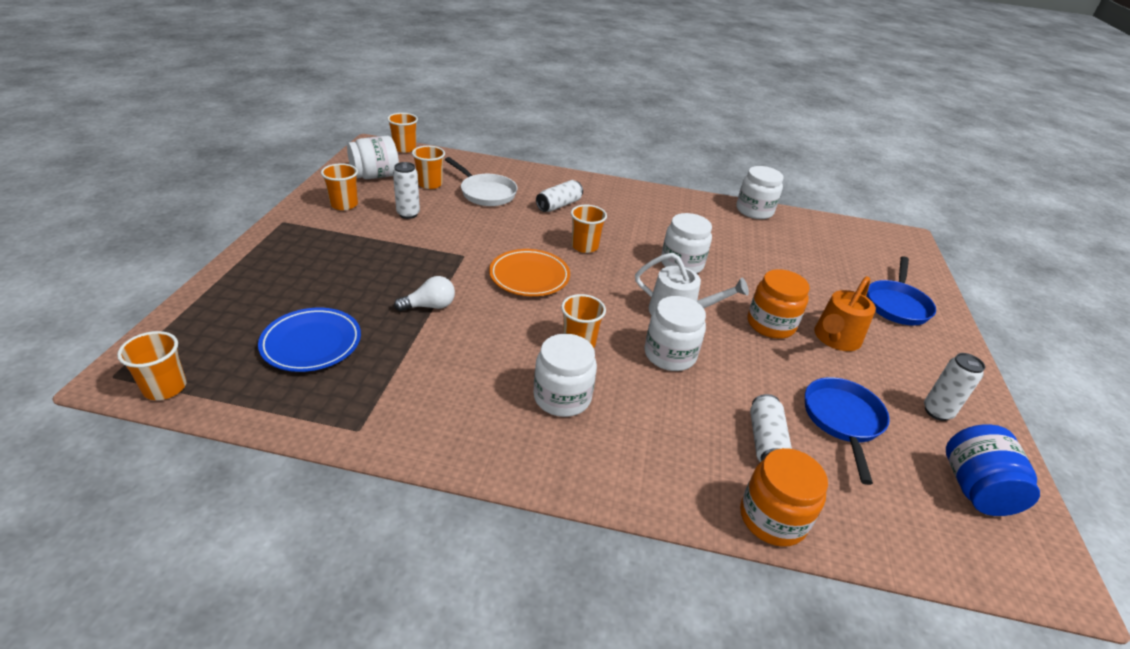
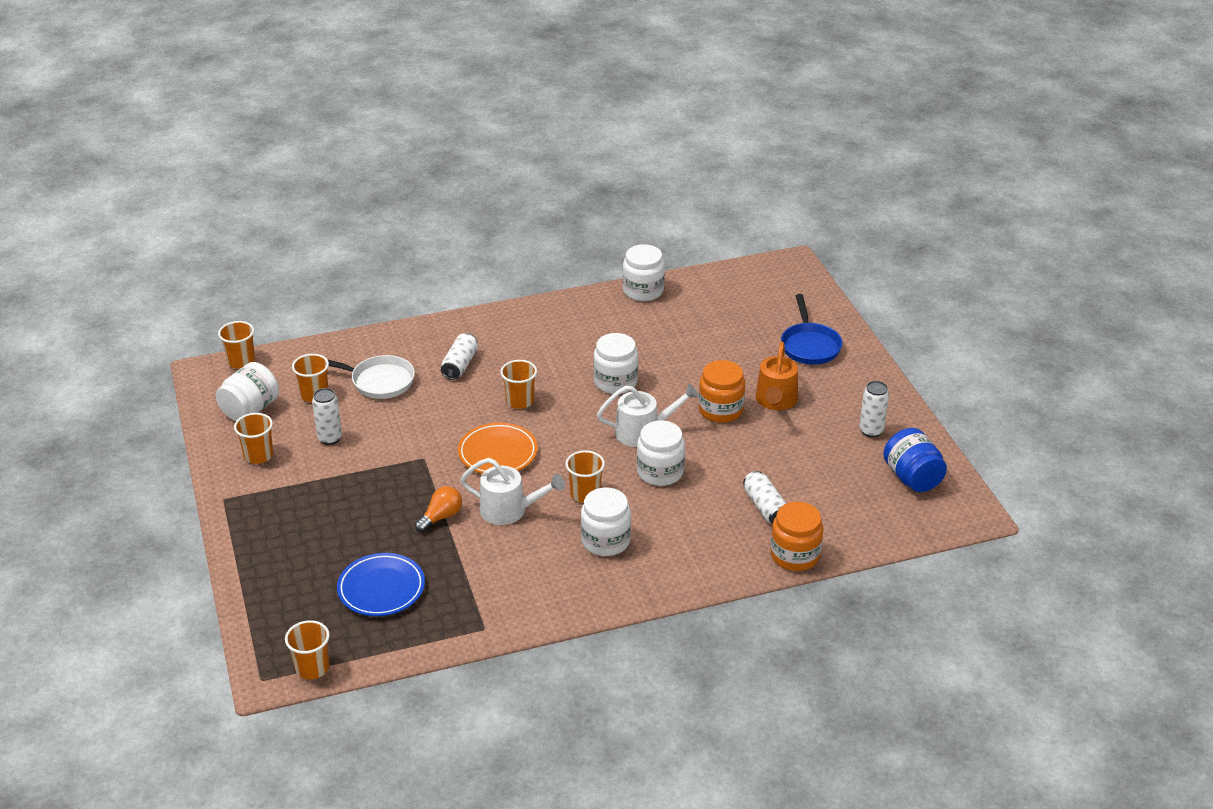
camera: 25 degrees left, 0 degrees up
white light bulb [394,276,455,311] -> orange light bulb [415,486,462,532]
blue pan [805,377,890,485] -> none
none -> white watering can [460,458,565,525]

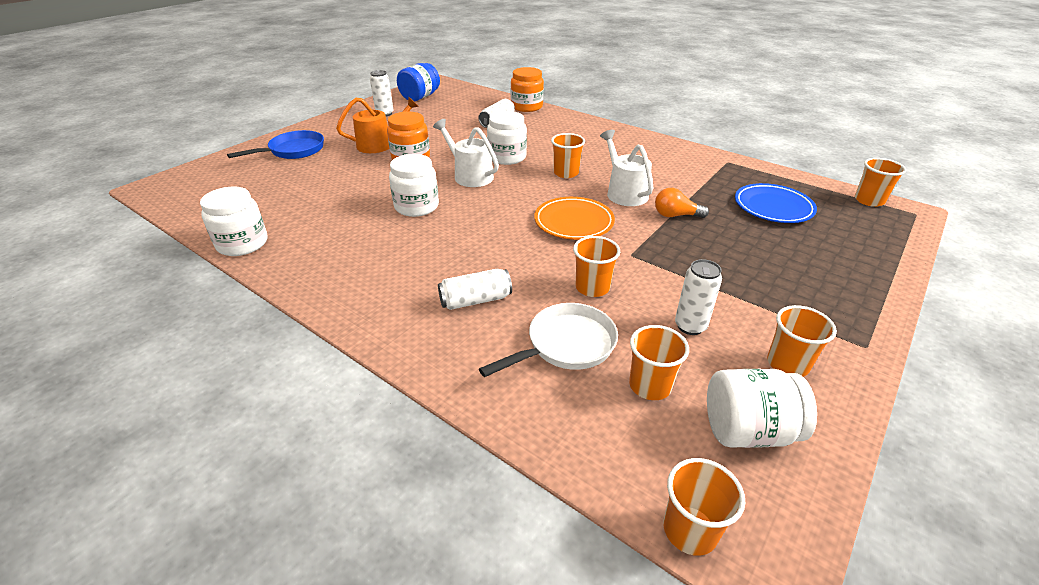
camera: 125 degrees left, 0 degrees up
white pan [327,355,415,399] -> white pan turned 75 degrees clockwise [479,303,618,377]
orange cup [500,360,537,409] -> orange cup moved to [573,236,620,297]
white jar [581,488,631,556] -> none

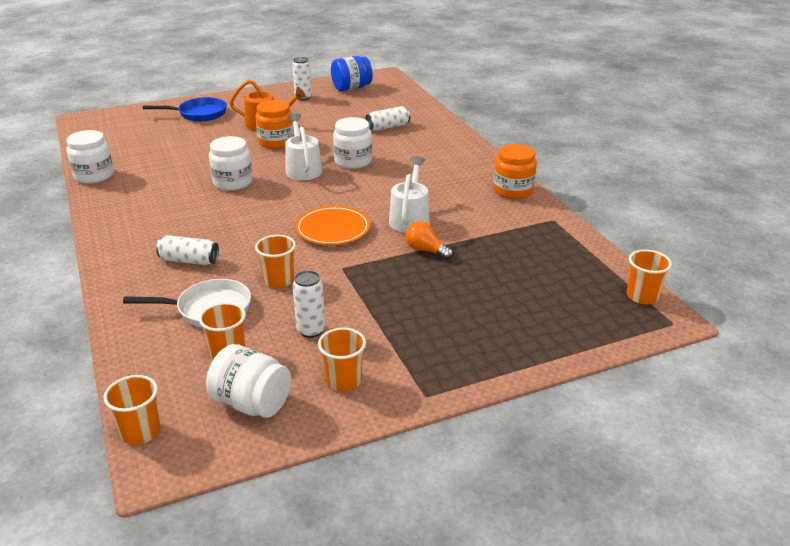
camera: 30 degrees right, 5 degrees down
orange jar [511,67,544,112] -> orange jar moved to [493,144,537,199]
orange cup [551,133,585,178] -> none
blue plate [735,183,817,223] -> none

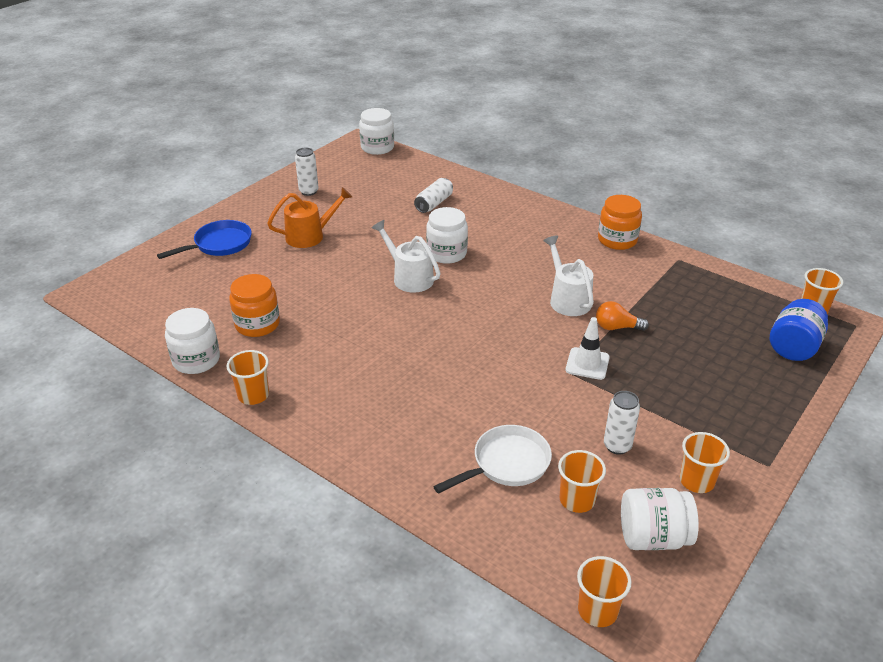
camera: 30 degrees left, 5 degrees up
white can [156,235,219,265] -> none
white jar [209,136,253,191] -> white jar moved to [359,108,394,155]
orange jar [255,100,294,149] -> orange jar moved to [229,274,280,337]
orange cup [255,235,296,288] -> orange cup moved to [227,350,269,405]
orange plate [295,206,371,245] -> none
blue jar [331,56,373,91] -> blue jar moved to [770,299,828,361]
none -> white traffic cone [566,317,610,380]

